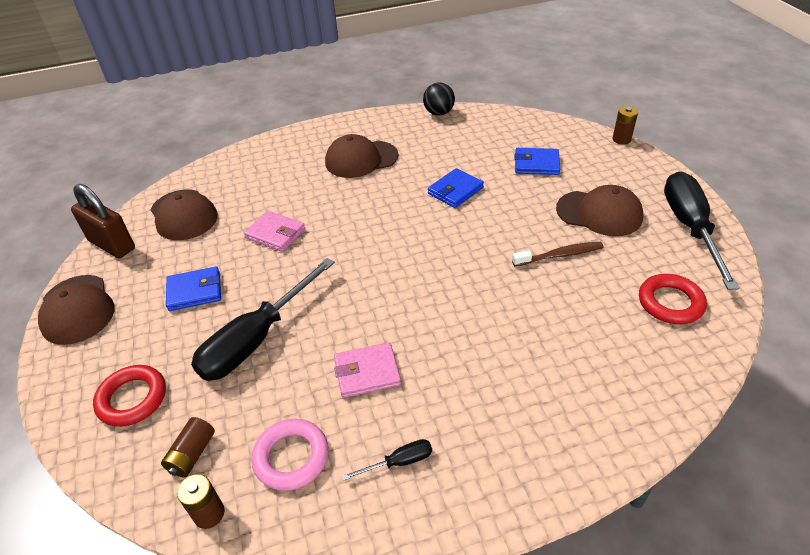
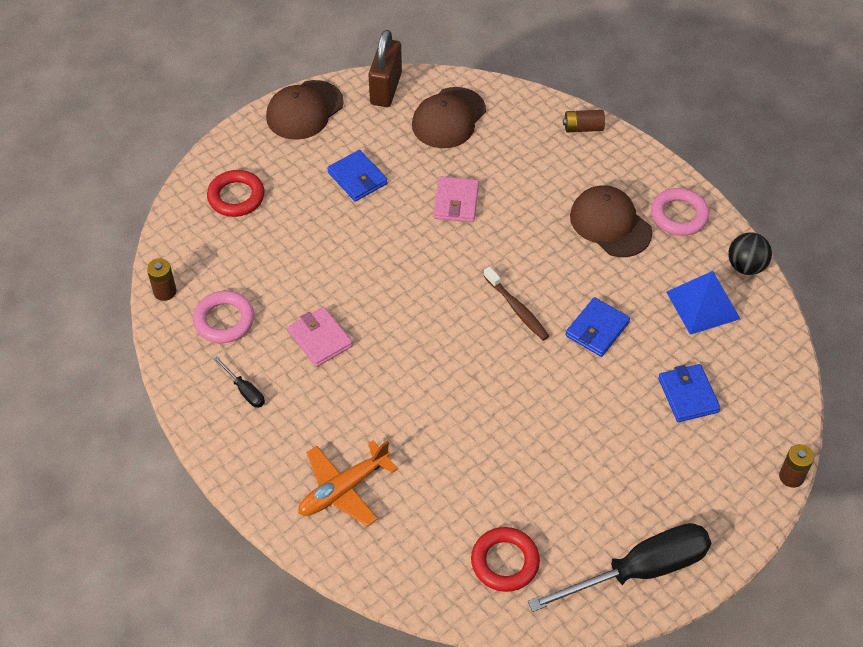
camera: 65 degrees right, 10 degrees up
brown battery [161,417,215,477] -> brown battery moved to [563,110,605,132]
black screwdriver [191,258,335,381] -> none
blue wallet [428,168,484,208] -> blue wallet turned 75 degrees counterclockwise [565,297,630,357]
brown toothbrush [512,242,604,266] -> brown toothbrush moved to [484,267,549,341]
brown cap [556,185,643,236] -> none
none -> orange plane [298,440,398,526]
none -> pink ring [651,188,709,236]
none -> blue pyramid [666,271,740,335]

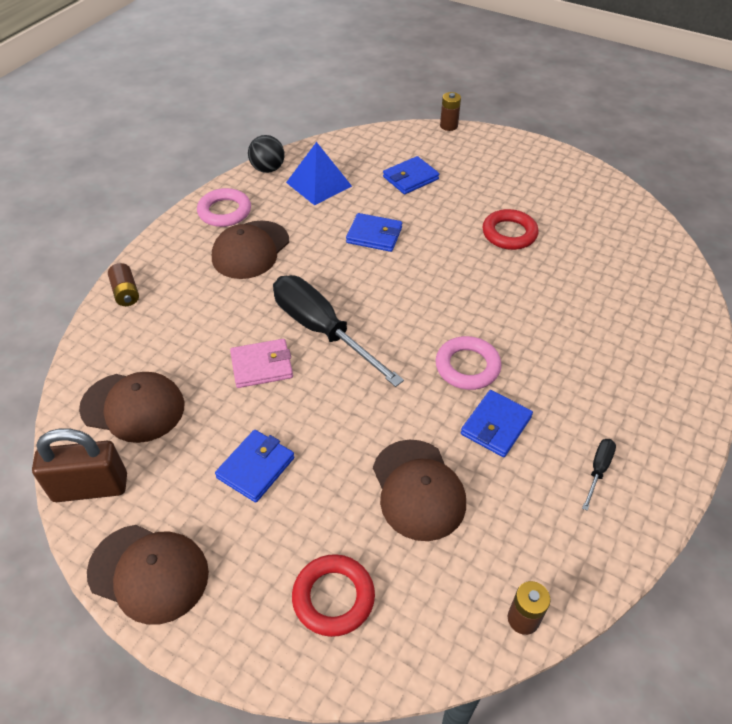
camera: 110 degrees left, 5 degrees down
pink ring [193,291,254,343] -> pink ring moved to [436,336,501,390]
pink wallet [288,307,353,367] -> blue wallet [461,390,533,457]
orange plane [298,440,398,526] -> none
red ring [471,527,540,592] -> red ring moved to [482,209,538,250]
brown toothbrush [484,267,549,341] -> none
black screwdriver [528,523,711,612] -> black screwdriver moved to [273,275,404,387]
none -> brown cap [373,440,466,541]

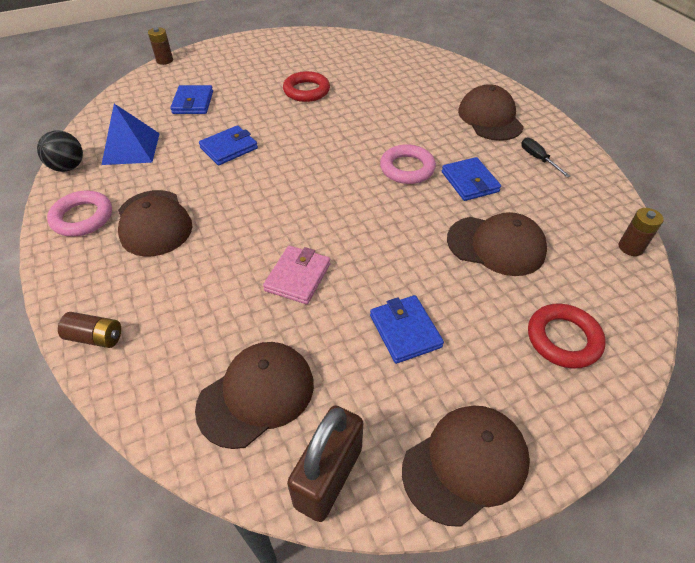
camera: 55 degrees left, 0 degrees up
black screwdriver [273,275,404,387] -> none
none -> brown cap [458,84,524,141]

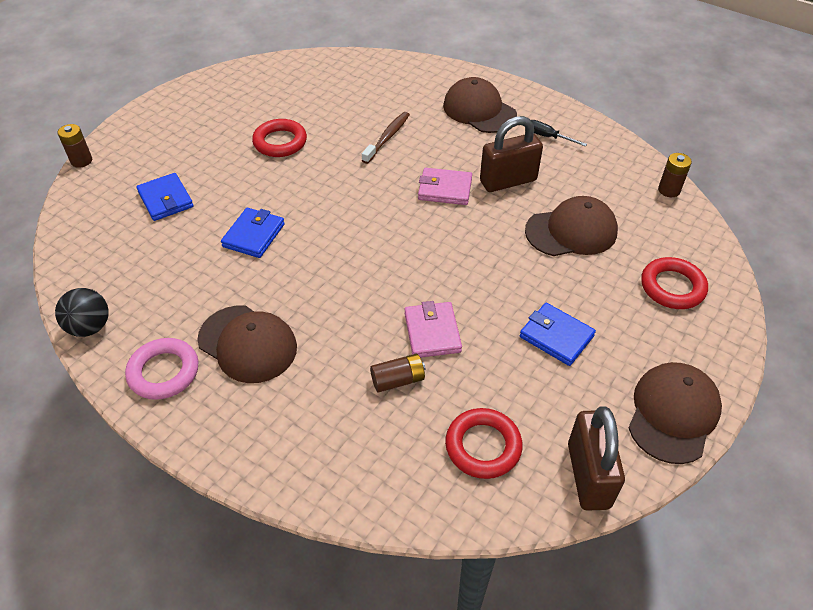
camera: 30 degrees left, 0 degrees up
brown battery [58,312,121,348] -> brown battery moved to [370,354,426,393]
blue pyramid [101,104,160,165] -> none
brown cap [195,342,314,449] -> red ring [445,408,523,479]
pink ring [380,144,436,184] -> pink wallet [418,168,472,205]
blue wallet [442,157,501,201] -> brown padlock [480,116,543,192]
none -> brown toothbrush [362,112,410,164]

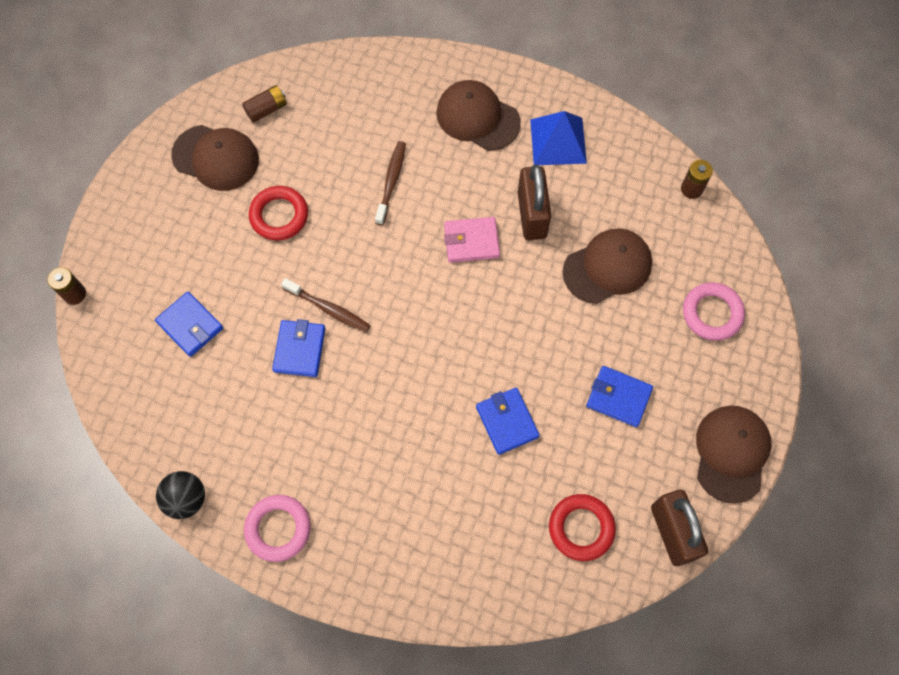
camera: 15 degrees left, 20 degrees up
brown cap [197,306,297,383] -> brown cap moved to [171,125,259,191]
brown battery [370,354,426,393] -> brown battery moved to [242,85,287,123]
pink wallet [404,301,462,358] -> blue wallet [476,388,540,455]
brown padlock [480,116,543,192] -> brown padlock turned 60 degrees counterclockwise [518,164,551,240]
black screwdriver [531,120,587,147] -> blue pyramid [530,111,587,165]
red ring [641,257,708,309] -> pink ring [683,282,745,341]
none -> brown toothbrush [281,278,371,332]

